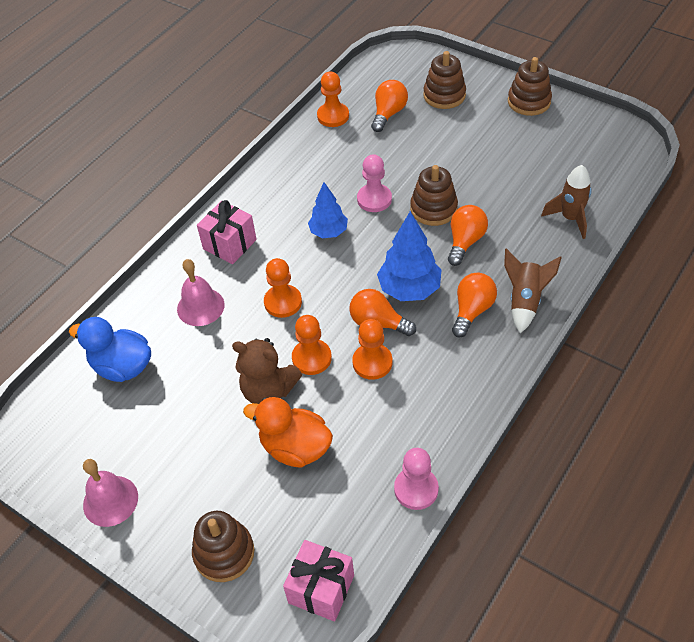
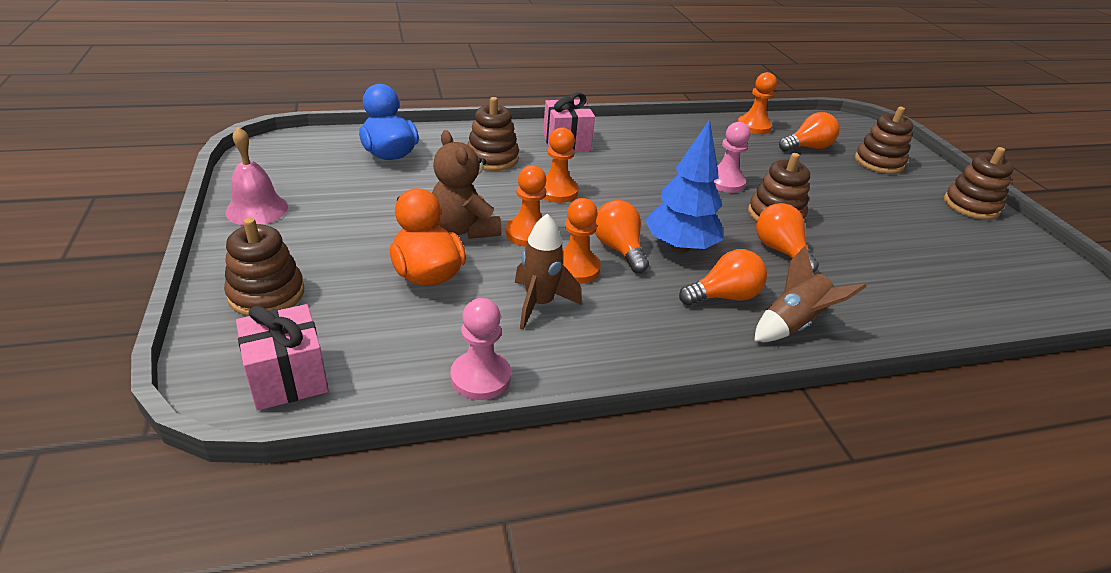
camera: 35 degrees right, 15 degrees down
pink bell [177,259,225,326] -> brown stacking toy [467,97,519,171]
blue tree [308,182,348,238] -> none
orange light bulb [448,205,488,266] -> orange light bulb turned 90 degrees counterclockwise [756,203,819,273]
brown rocket [541,165,592,239] -> brown rocket moved to [515,214,581,330]

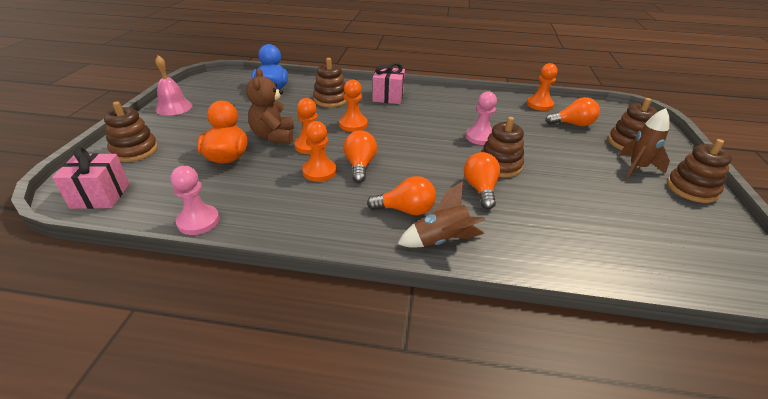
camera: 25 degrees right, 0 degrees up
brown rocket [515,214,581,330] -> brown rocket moved to [619,108,670,179]
blue tree [645,120,723,253] -> none

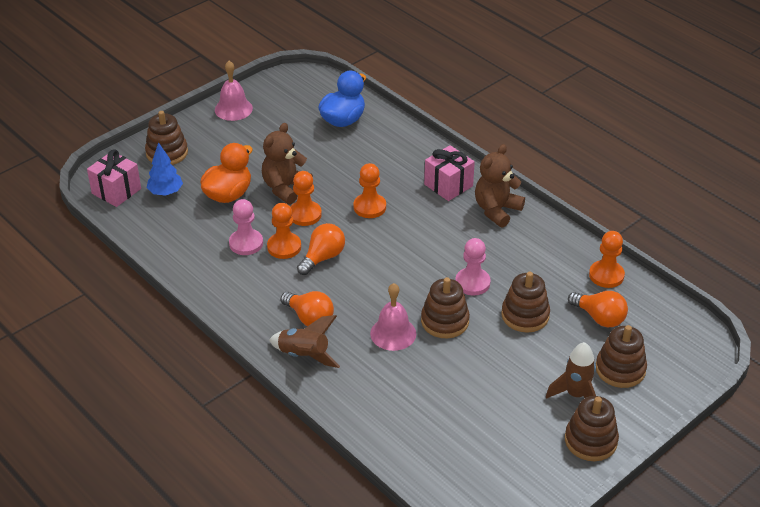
camera: 40 degrees right, 5 degrees up
pink pawn [171,166,219,235] -> pink pawn moved to [229,199,263,255]
brown stacking toy [313,58,347,107] -> brown stacking toy moved to [501,272,550,333]
orange light bulb [464,152,501,209] -> pink bell [370,283,416,351]
none -> blue tree [147,142,183,196]
none -> brown teddy bear [475,144,525,228]

